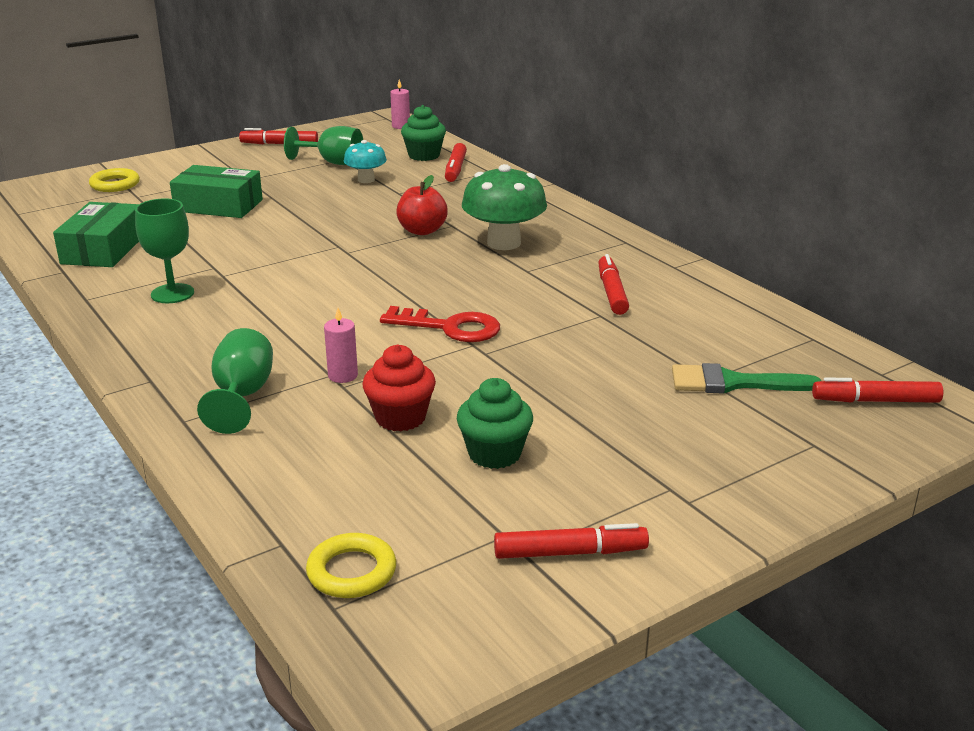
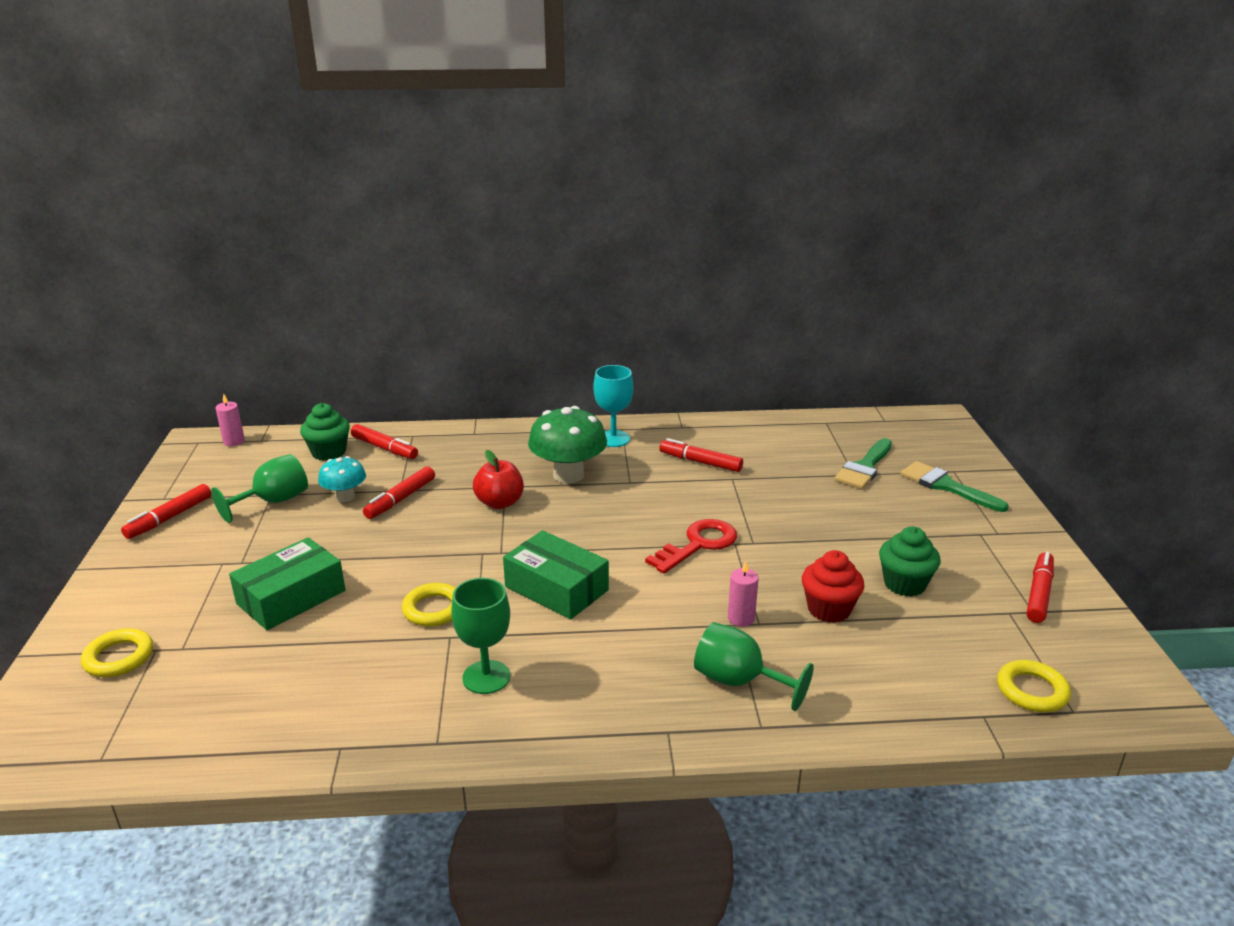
camera: 60 degrees left, 0 degrees up
green box [53,202,139,267] -> green box moved to [503,530,609,620]
red marker [812,377,943,403] -> red marker moved to [363,466,435,519]
none -> yellow ring [402,583,456,626]
none -> turquoise goblet [593,365,633,447]
none -> green brush [900,461,1009,512]

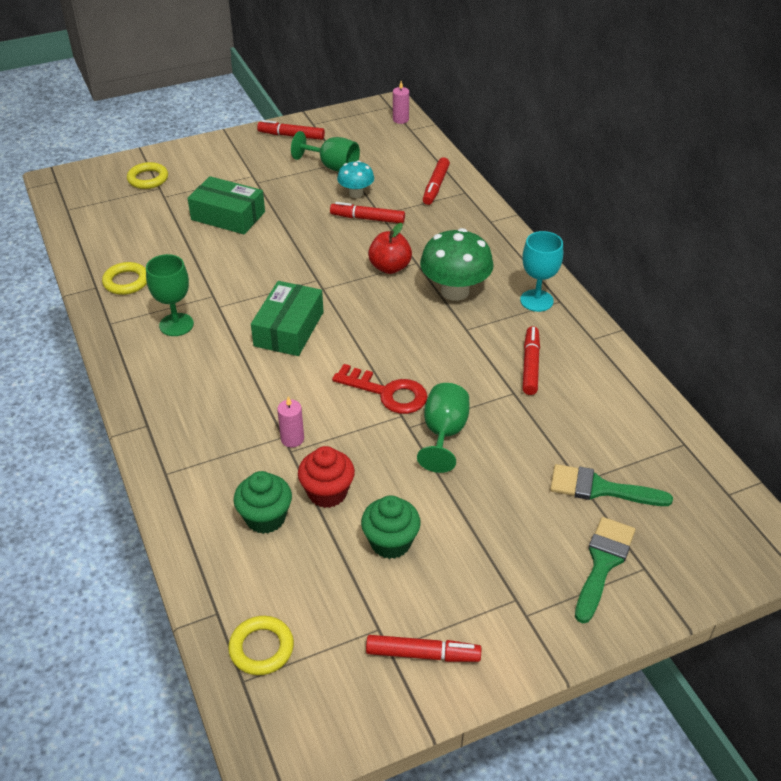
camera: 70 degrees right, 15 degrees up
green cupcake [300,403,350,461] -> green cupcake moved to [234,471,292,534]
yellow ring [402,583,456,626] -> yellow ring moved to [102,262,147,295]
green goblet [694,622,814,711] -> green goblet moved to [417,383,469,473]

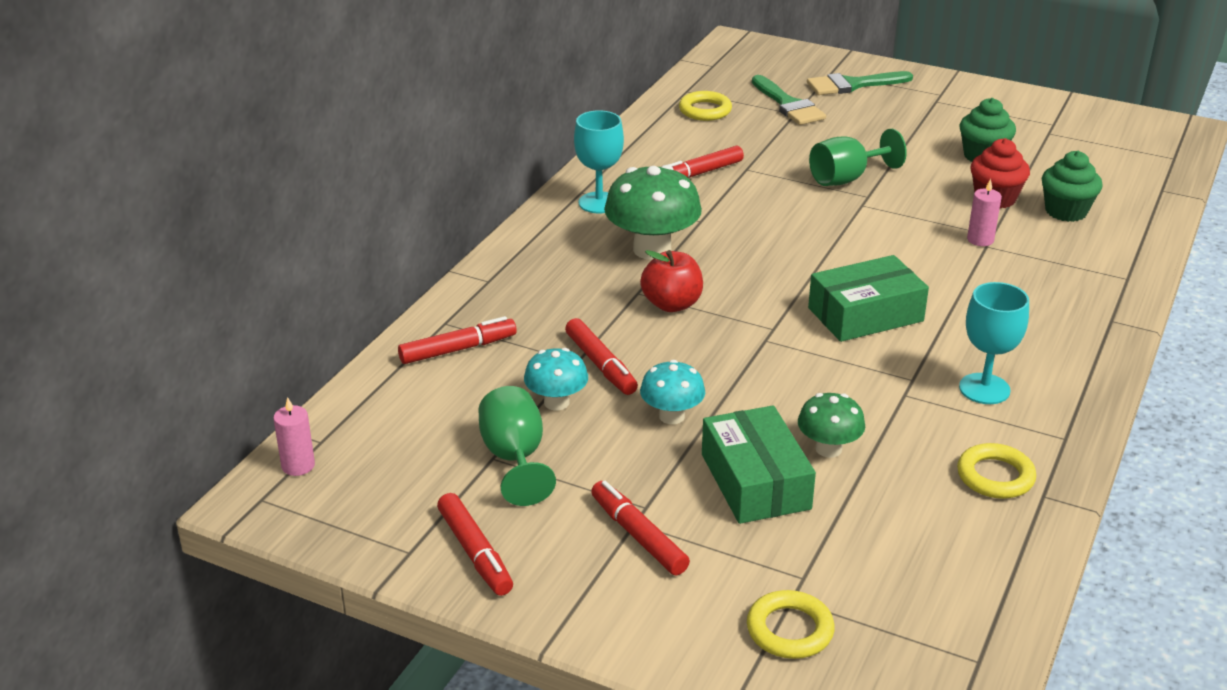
camera: 130 degrees left, 10 degrees down
green goblet [146,254,194,336] -> turquoise goblet [959,282,1029,404]
yellow ring [228,616,294,675] -> yellow ring moved to [679,91,732,121]
red key [332,364,428,414] -> none
red marker [366,635,481,662] -> red marker moved to [591,481,690,575]
none -> turquoise mushroom [640,360,705,424]
none -> green mushroom [798,393,865,458]

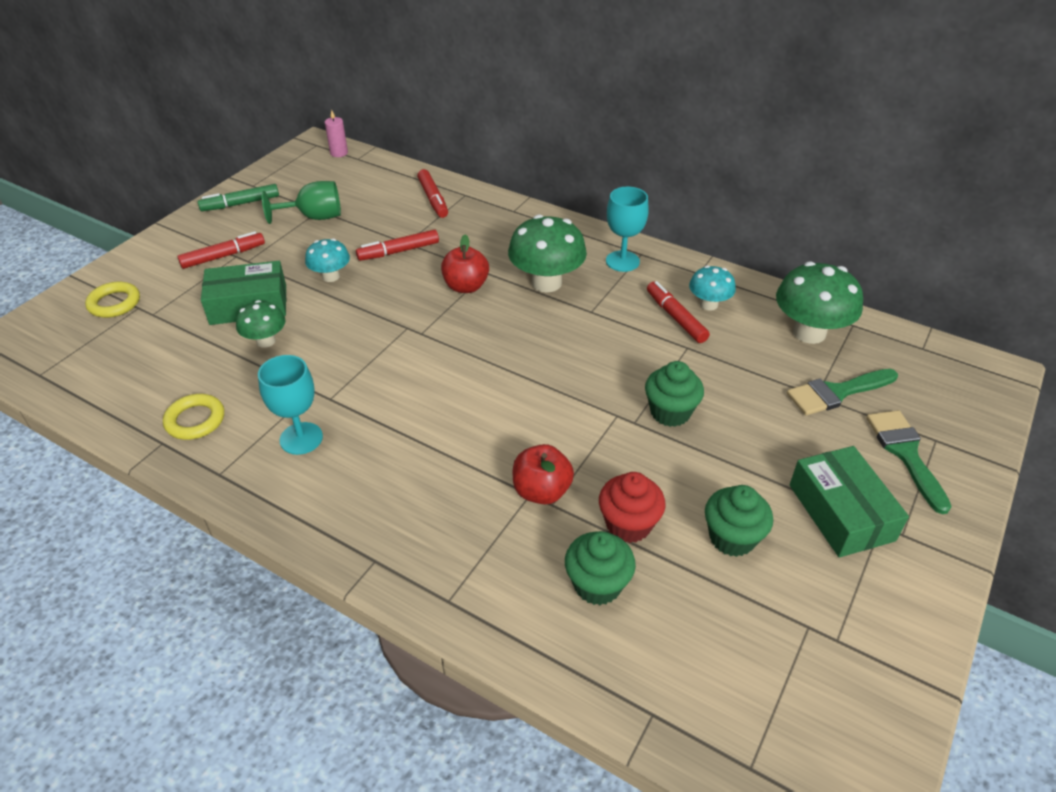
camera: 95 degrees right, 10 degrees up
red marker [437,493,513,596] -> green marker [198,184,279,211]
turquoise mushroom [524,348,588,410] -> turquoise mushroom moved to [689,265,736,311]
yellow ring [679,91,732,121] -> green mushroom [776,261,863,344]
green box [808,255,929,342] -> green box moved to [790,446,909,557]
green goblet [809,129,907,186] -> green cupcake [645,361,704,427]
pink candle [967,179,1002,246] -> red apple [513,444,574,505]

